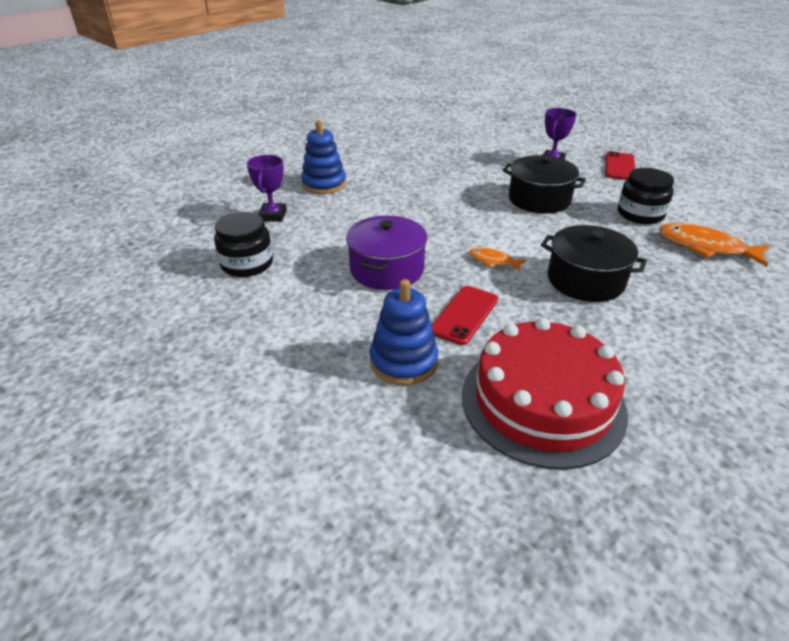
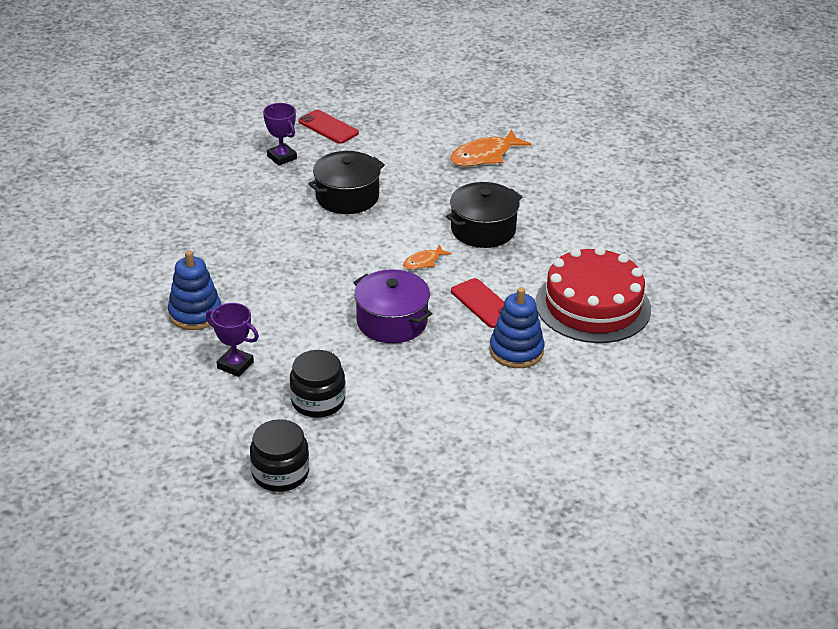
camera: 65 degrees left, 0 degrees up
black jar [618,168,674,224] -> black jar moved to [250,419,309,492]

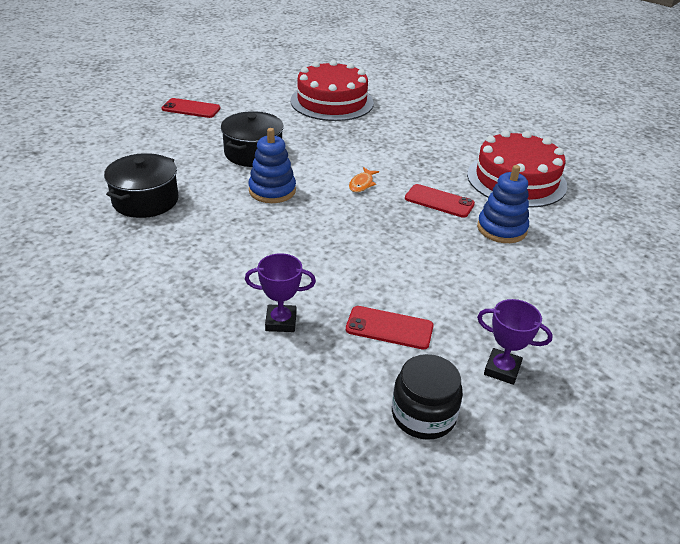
camera: 30 degrees left, 0 degrees up
blue stacking toy [168,251,221,330] -> blue stacking toy moved to [248,128,296,203]
purple trophy [263,103,297,166] -> purple trophy moved to [477,299,553,385]
black jar [290,350,345,418] -> red phone [346,306,434,349]
purple pot [353,269,432,343] -> none
black pot [446,182,522,248] -> black pot moved to [104,153,179,218]
orange fish [450,129,531,166] -> red cake [290,60,374,121]

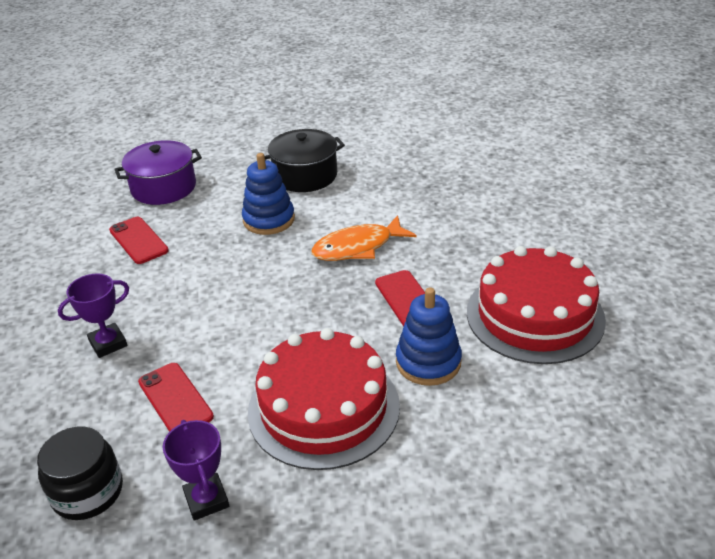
camera: 45 degrees right, 0 degrees up
black pot [104,153,179,218] -> purple pot [114,140,202,205]
red phone [161,98,221,118] -> red phone moved to [109,217,169,264]
purple trophy [245,253,316,332] -> purple trophy turned 75 degrees counterclockwise [58,273,129,358]
red cake [290,60,374,121] -> red cake moved to [248,328,400,470]
orange fish [349,167,379,192] -> orange fish [311,215,416,261], size x1.84

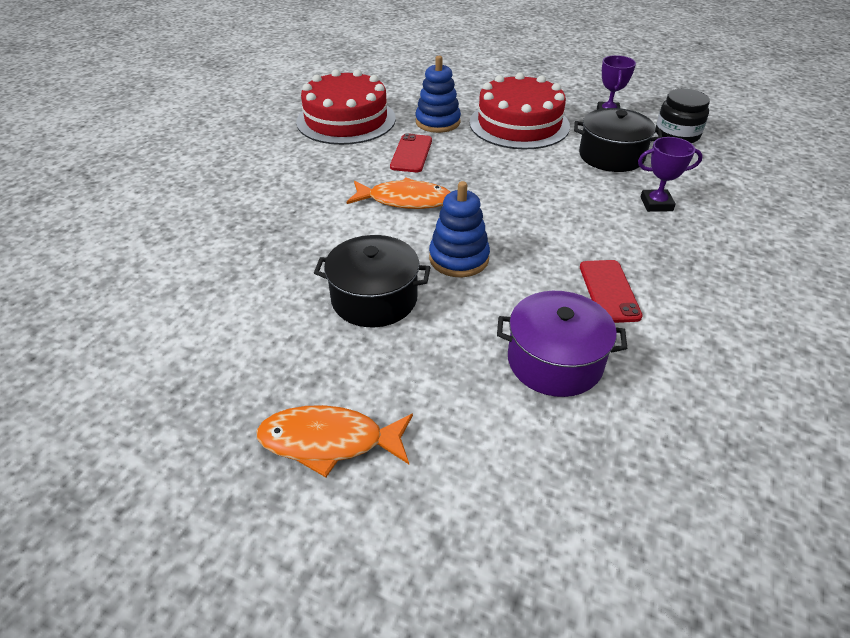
camera: 150 degrees left, 5 degrees up
red phone [138,363,214,432] -> black pot [574,108,662,172]
none -> orange fish [256,405,413,477]

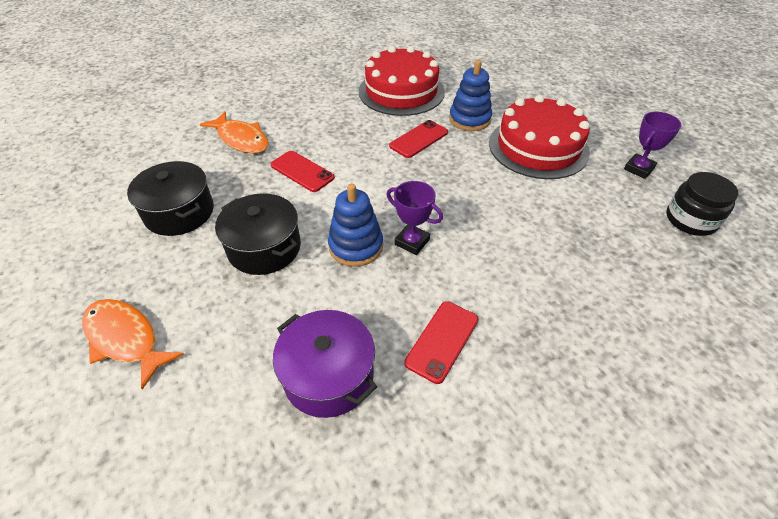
camera: 35 degrees right, 5 degrees up
orange fish [346,178,450,209] -> orange fish moved to [200,111,269,153]
black pot [574,108,662,172] -> black pot moved to [127,161,214,236]
purple trophy [638,137,703,212] -> purple trophy moved to [387,181,443,255]
none -> red phone [271,151,335,192]

